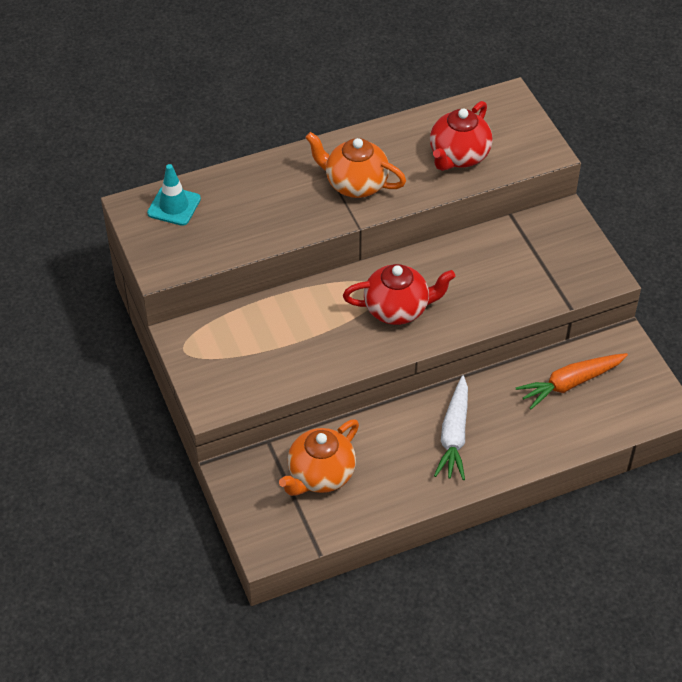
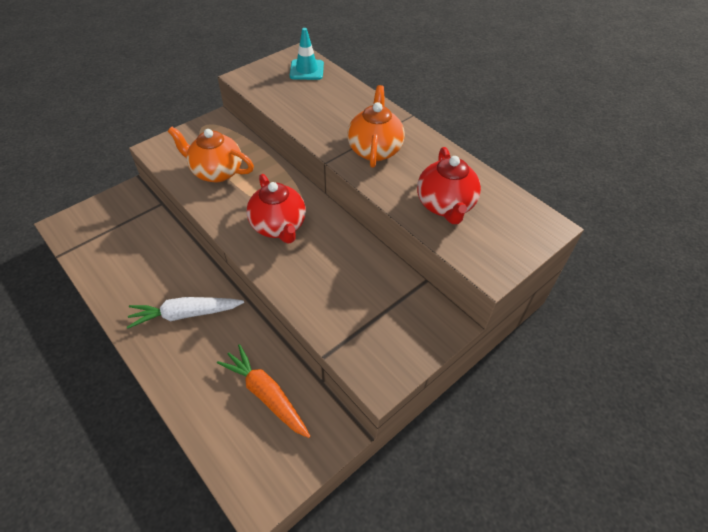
camera: 70 degrees right, 0 degrees up
orange teapot [279,419,359,496] -> orange teapot moved to [168,127,254,182]
red teapot [430,101,493,171] -> red teapot turned 105 degrees counterclockwise [417,147,481,224]

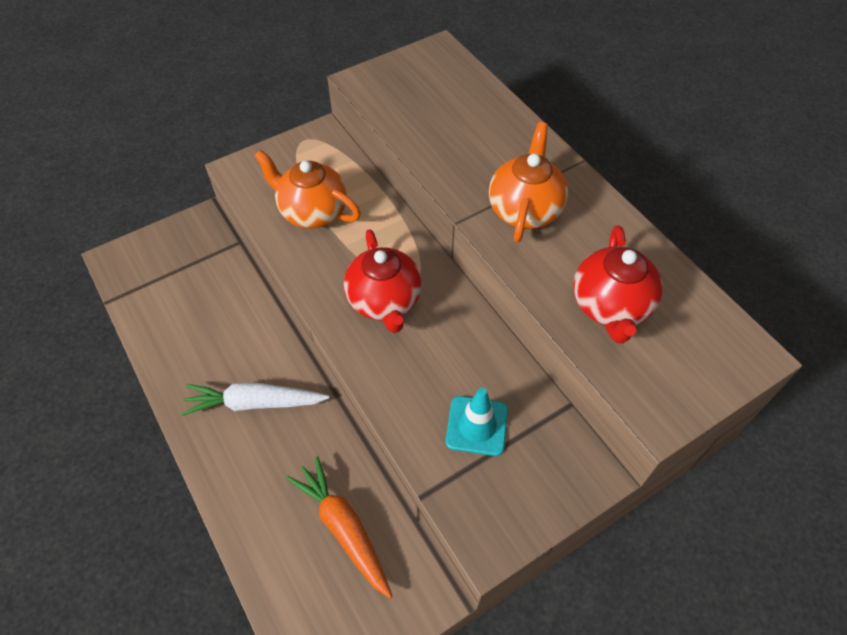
camera: 10 degrees right, 5 degrees up
turquoise traffic cone [290,28,324,80] -> turquoise traffic cone moved to [446,388,508,456]

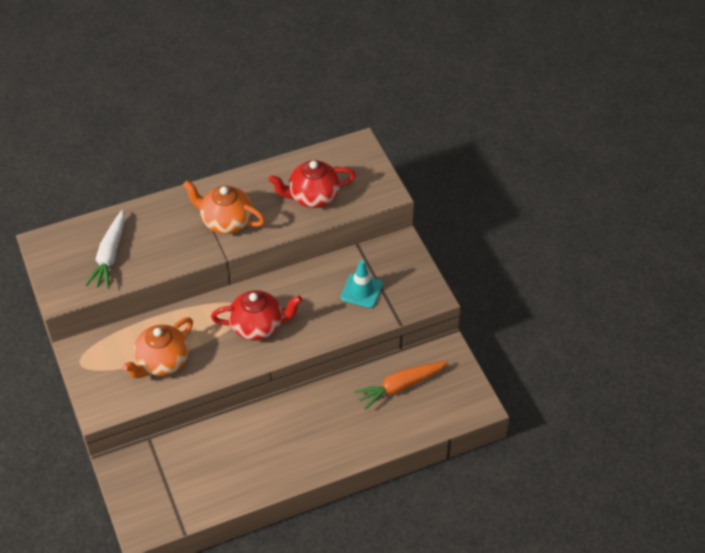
camera: 80 degrees left, 5 degrees down
white carrot [181,382,330,416] -> white carrot moved to [85,210,125,289]
red teapot [573,225,663,343] -> red teapot turned 150 degrees clockwise [269,160,356,208]

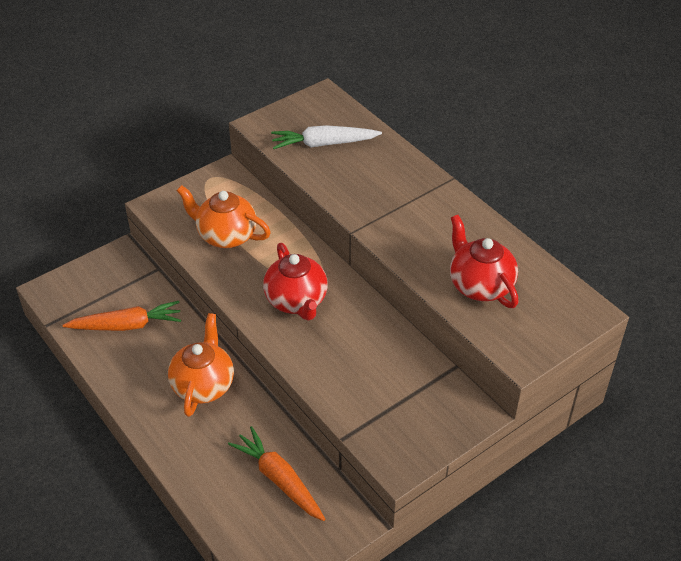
camera: 75 degrees right, 5 degrees down
orange teapot [183,180,265,234] -> orange teapot moved to [168,313,234,417]
turquoise traffic cone [341,260,383,308] -> none
none -> orange carrot [62,301,181,331]

